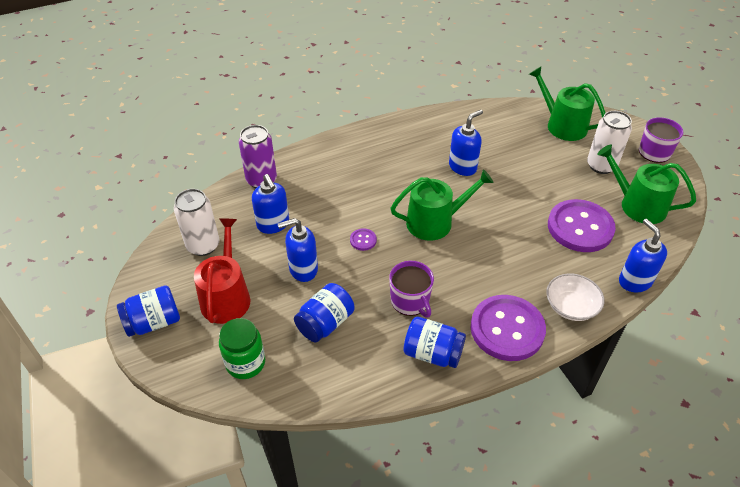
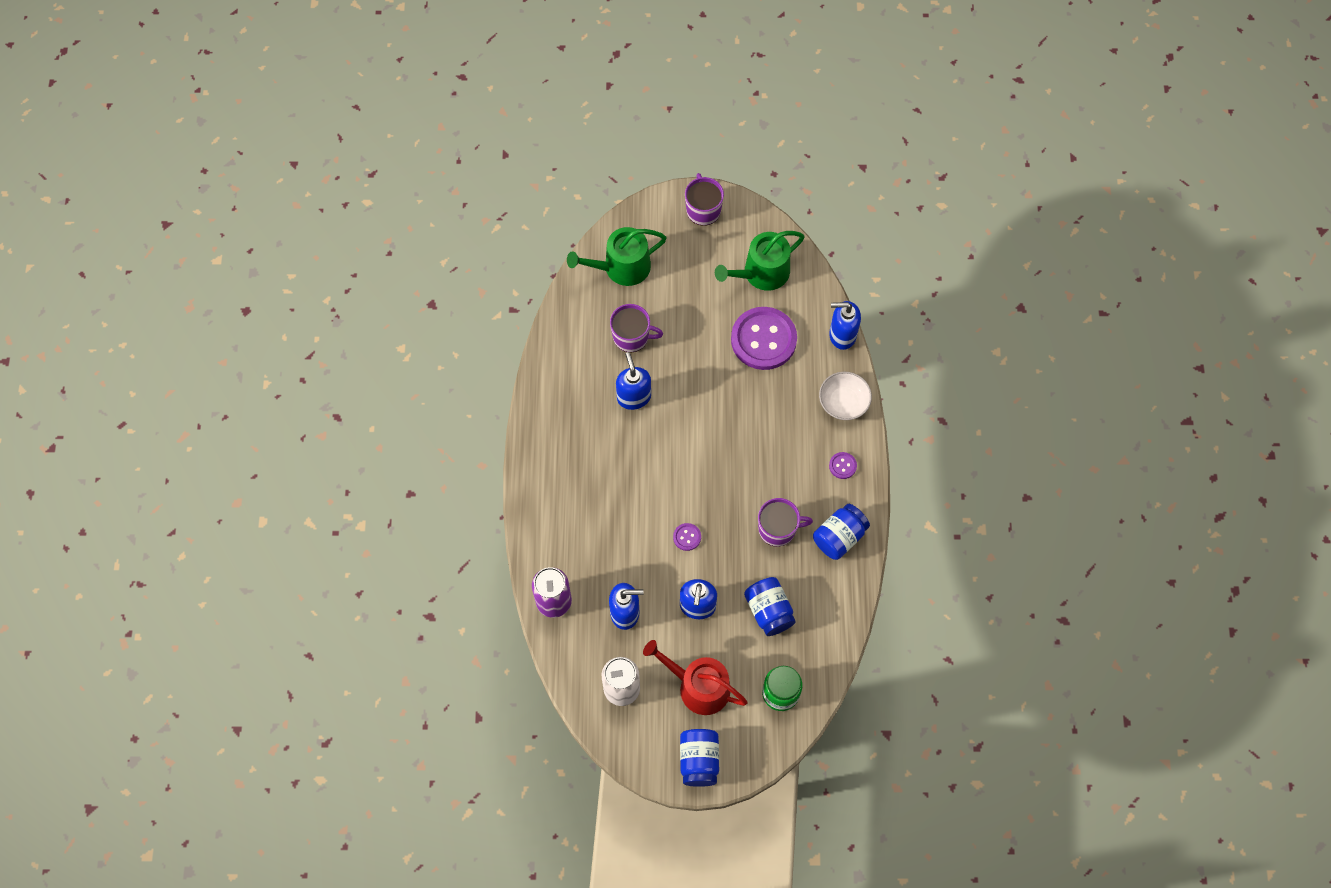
camera: 65 degrees left, 20 degrees up
green watering can [391,169,493,241] -> none
purple button [471,295,546,361] -> purple button [829,452,857,479], size x0.41
white can [587,111,632,174] -> none
none -> purple mug [610,304,663,352]

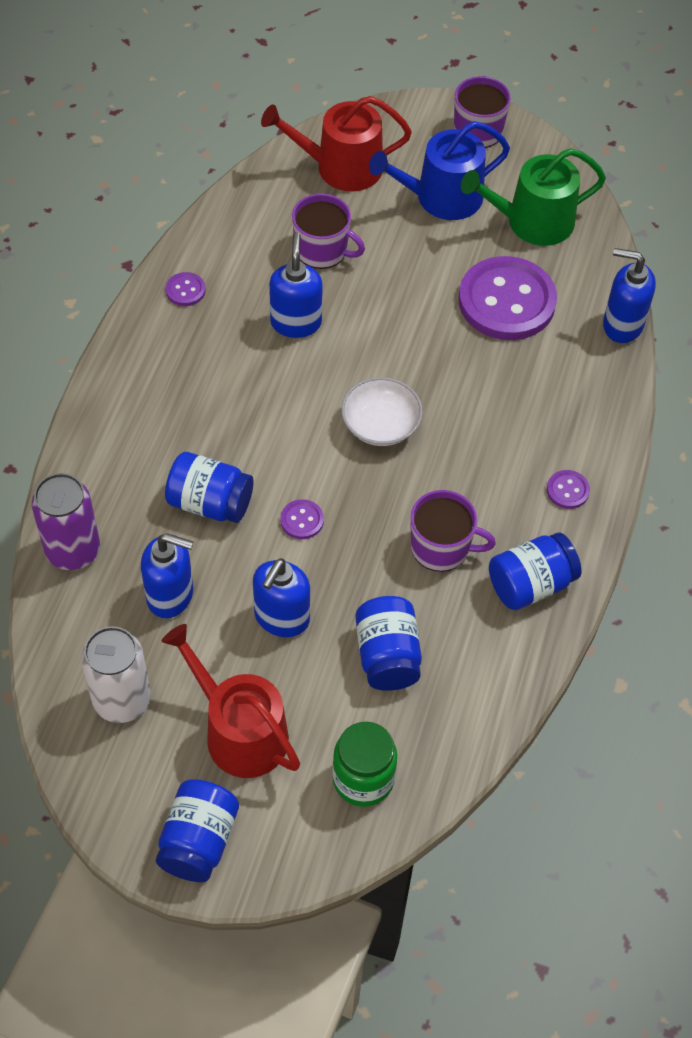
camera: 15 degrees right, 10 degrees down
green watering can [567,227,667,286] -> red watering can [261,96,412,192]
white bowl [819,372,872,420] -> white bowl moved to [341,377,423,446]
none -> blue jar [165,452,254,523]
none -> purple button [166,272,206,306]
none -> blue watering can [369,121,510,220]

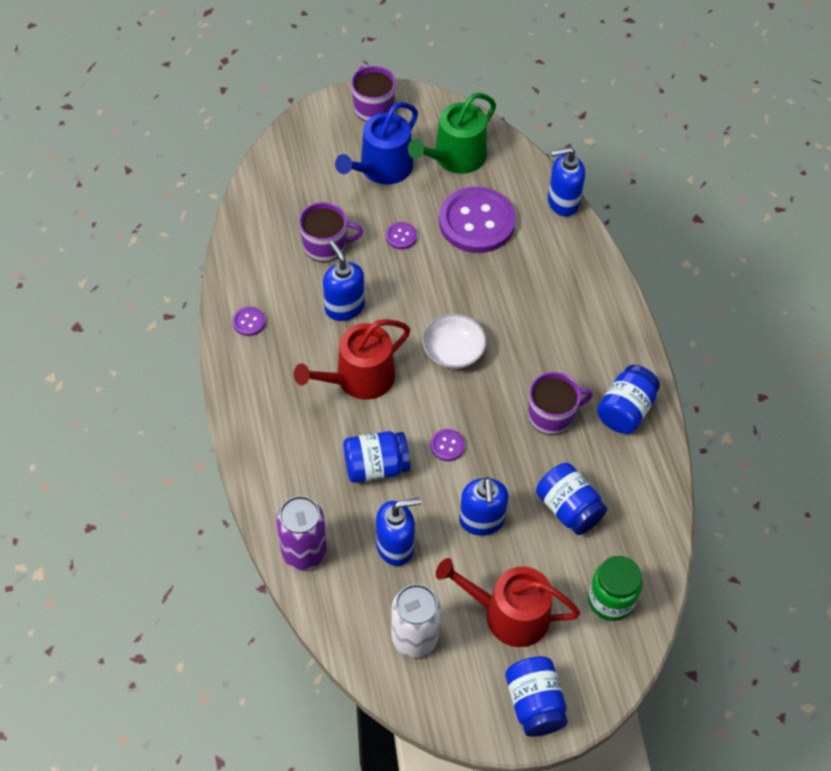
camera: 30 degrees left, 0 degrees up
red watering can [261,96,412,192] -> red watering can moved to [294,319,410,400]
purple button [547,470,590,509] -> purple button moved to [386,222,417,250]

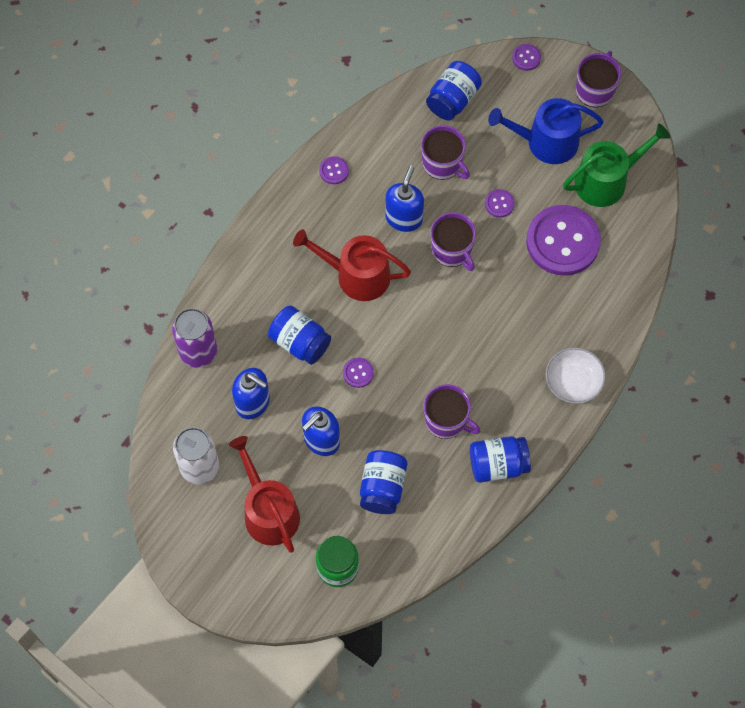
camera: 50 degrees right, 10 degrees up
green watering can [408,93,496,174] -> green watering can turned 150 degrees clockwise [563,123,670,207]
white bowl [422,314,486,369] -> white bowl moved to [546,347,606,404]
blue jar [505,656,568,737] -> blue jar moved to [426,61,482,120]
blue soap dispenser [548,147,585,216] -> none
none -> purple mug [431,213,476,271]
none -> purple button [512,44,541,71]

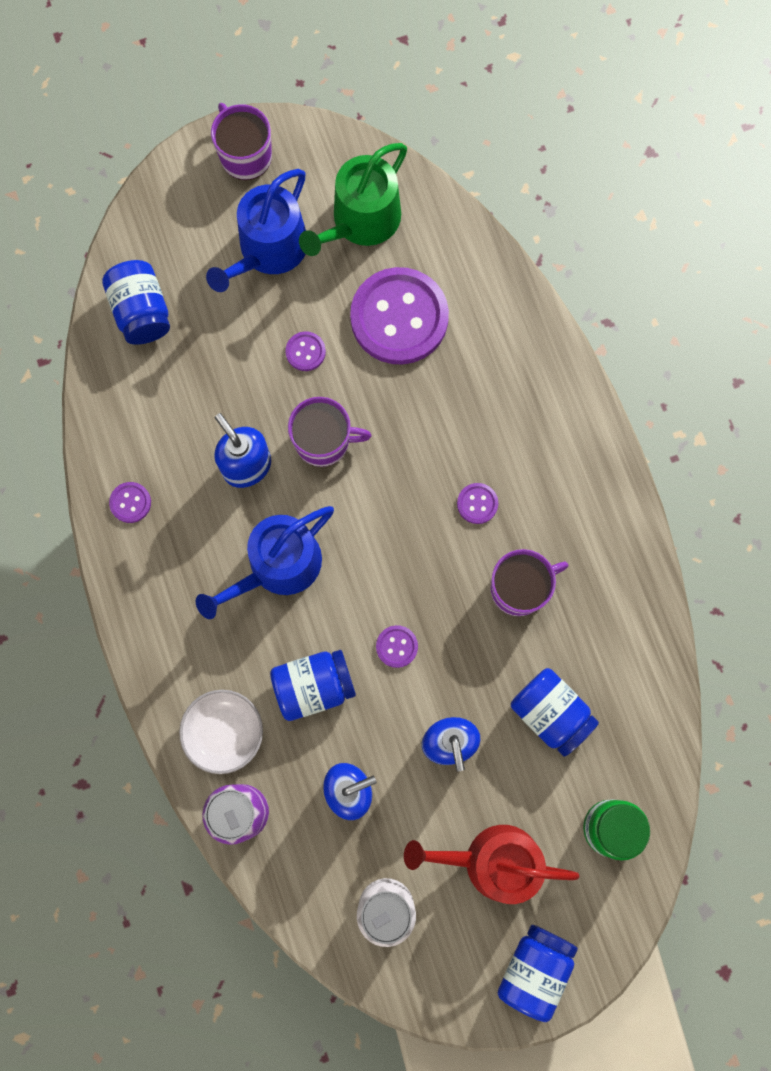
camera: 55 degrees left, 10 degrees up
red watering can [293,229,411,301] -> blue watering can [196,506,334,619]
purple mug [421,125,470,180] -> none
blue jar [470,436,531,483] -> blue jar moved to [498,925,578,1022]
purple button [512,44,541,71] -> purple button moved to [457,483,498,524]
white bowl [546,347,606,404] -> white bowl moved to [179,690,263,774]
green watering can [563,123,670,207] -> green watering can turned 150 degrees counterclockwise [299,143,407,256]

